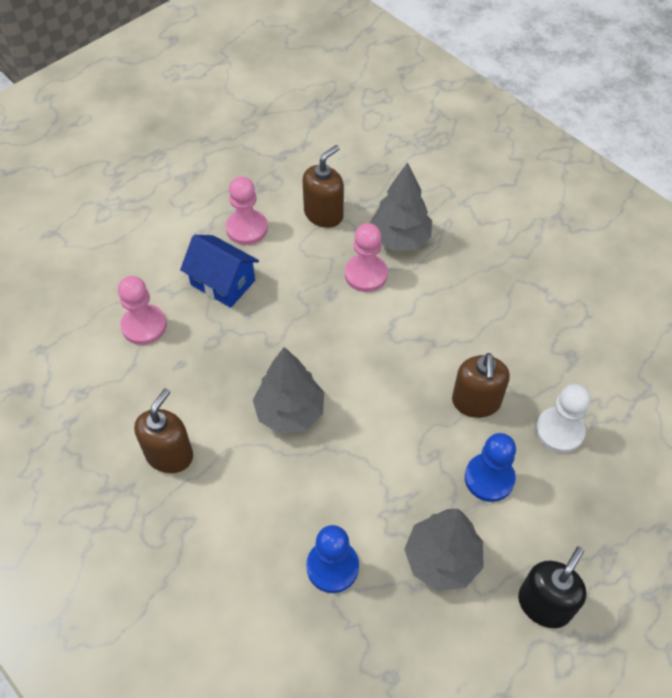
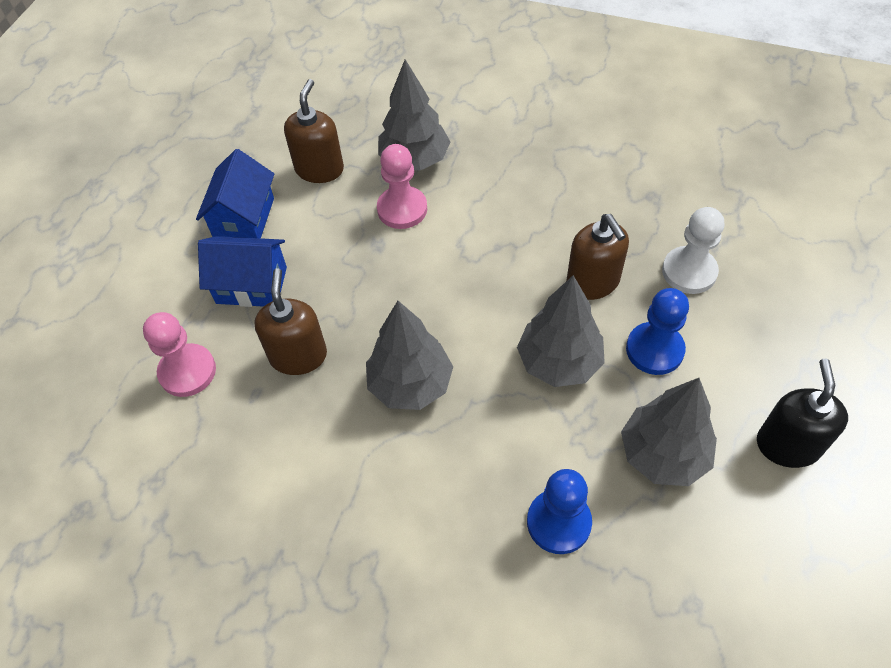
camera: 25 degrees left, 0 degrees up
brown soap dispenser [134,388,193,473] -> brown soap dispenser moved to [254,268,327,375]
pink pawn [226,176,268,245] -> blue house [196,149,274,238]
none -> grey tree [517,275,605,387]

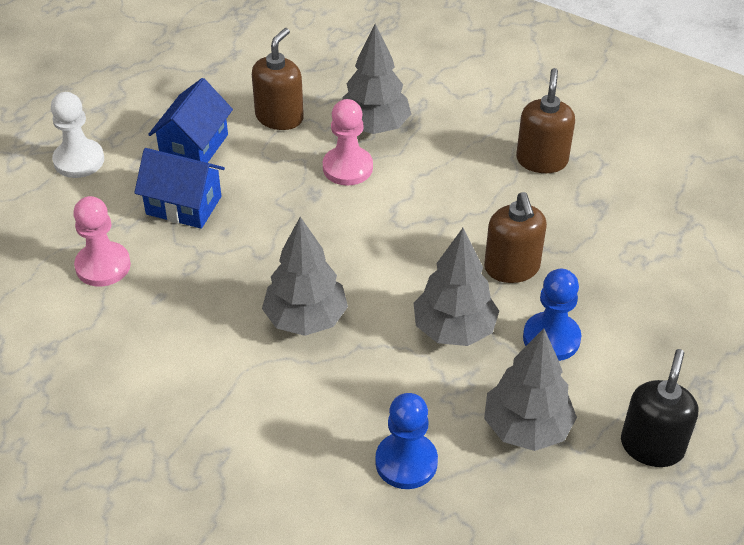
camera: 10 degrees right, 10 degrees down
brown soap dispenser [254,268,327,375] -> brown soap dispenser moved to [516,68,575,173]
white pawn [662,207,724,294] -> white pawn moved to [51,92,104,178]

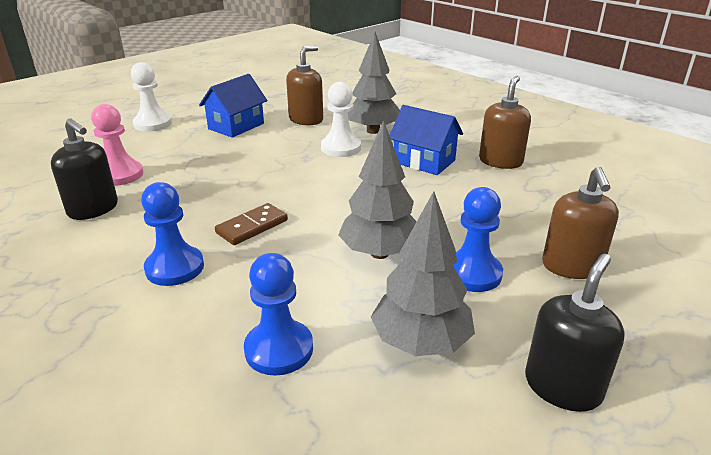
camera: 15 degrees right, 15 degrees down
blue house [134,148,225,229] -> blue house moved to [390,105,463,175]
grey tree [262,217,348,336] -> brown domino [215,203,288,245]
pink pawn [323,99,373,185] -> white pawn [321,82,361,157]
brown soap dispenser [484,192,547,283] -> brown soap dispenser moved to [542,167,619,279]
none -> black soap dispenser [51,118,118,220]
none -> blue pawn [141,182,204,286]

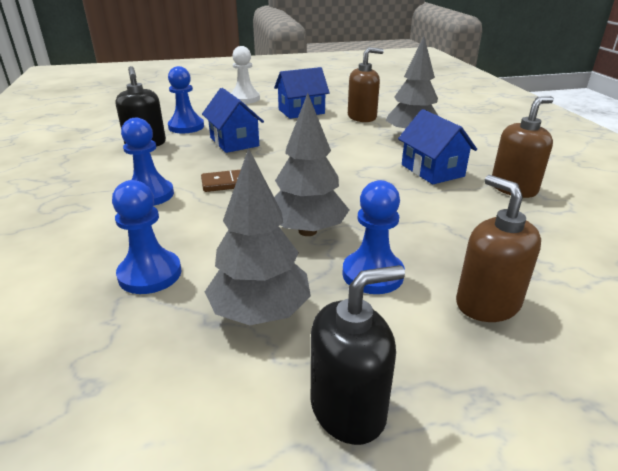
camera: 30 degrees right, 0 degrees up
pink pawn [91,104,143,186] -> blue pawn [168,66,204,133]
white pawn [321,82,361,157] -> none
brown soap dispenser [542,167,619,279] -> brown soap dispenser turned 120 degrees clockwise [456,175,541,322]
none -> blue house [202,88,264,153]

